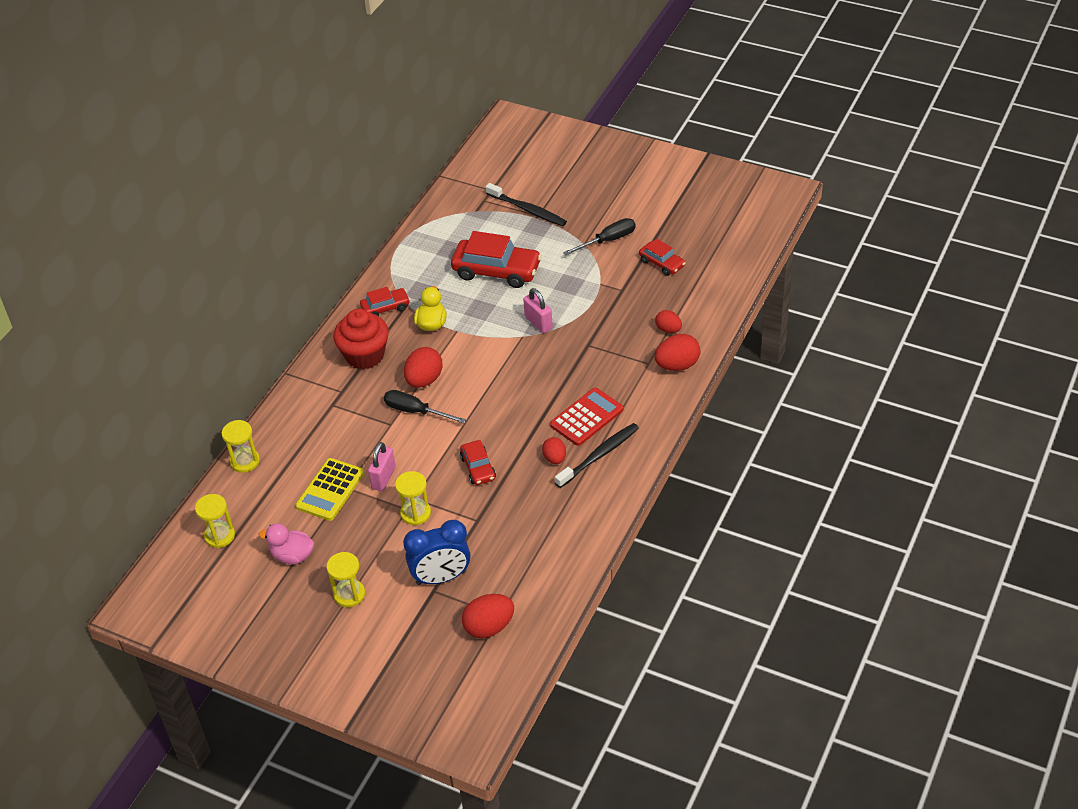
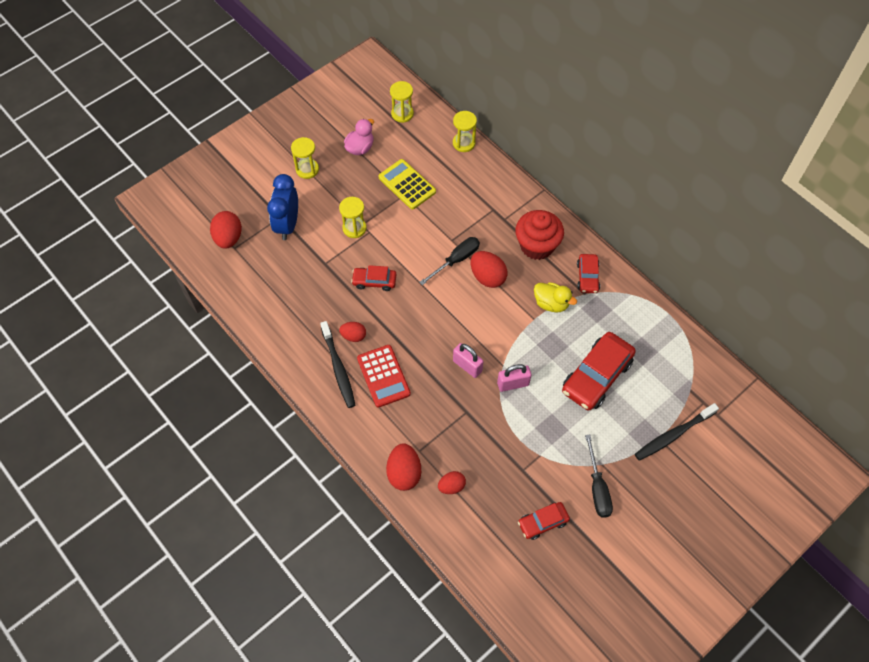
camera: 110 degrees right, 15 degrees up
pink padlock [368,442,396,491] -> pink padlock moved to [453,343,483,378]

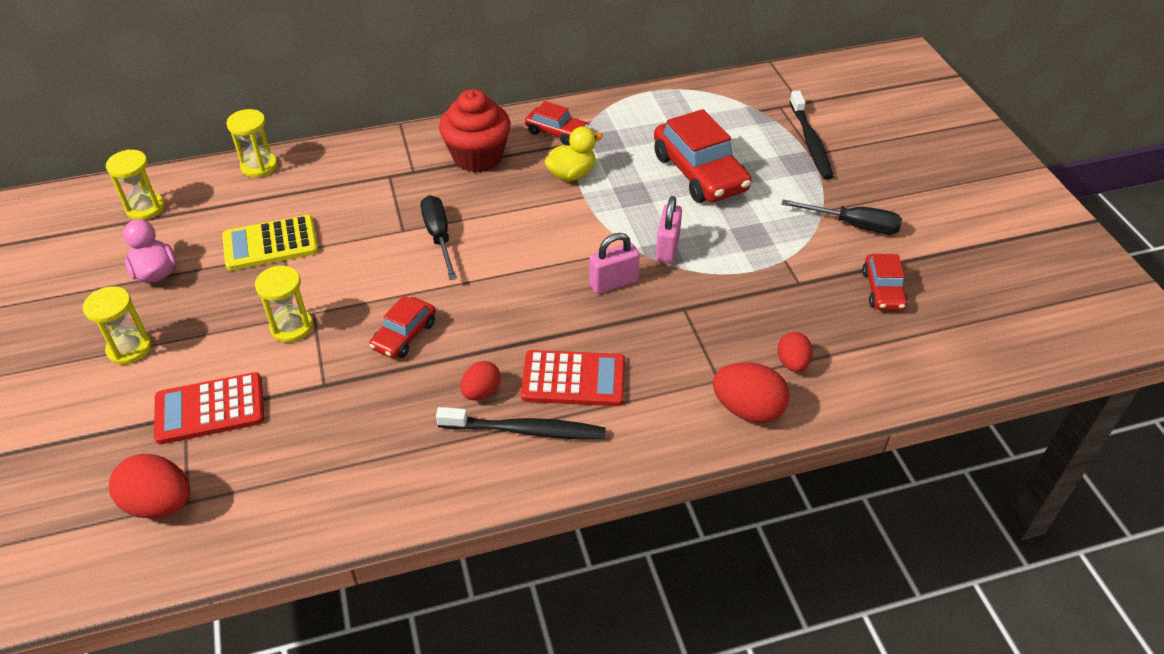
camera: 65 degrees left, 15 degrees down
blue clock [267,174,298,240] -> red calculator [154,372,264,444]
red egg [471,251,507,288] -> none

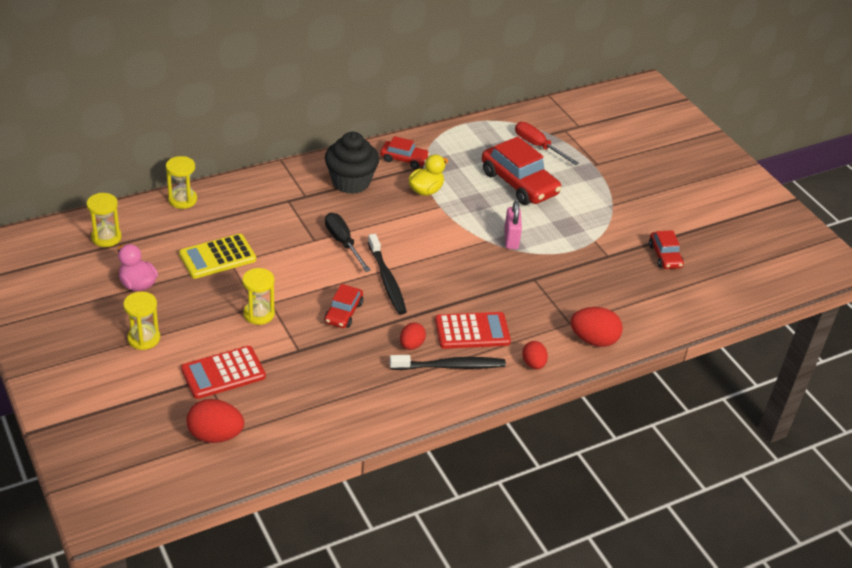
camera: 15 degrees left, 5 degrees down
red cupcake [439,89,511,173] -> black cupcake [325,132,379,194]
pink padlock [589,233,640,294] -> none
red egg [778,332,813,372] -> red egg moved to [522,341,548,369]
black screwdriver [782,199,902,234] -> none
black toothbrush [790,91,834,180] -> black toothbrush moved to [368,234,407,315]
none -> red screwdriver [515,122,579,165]

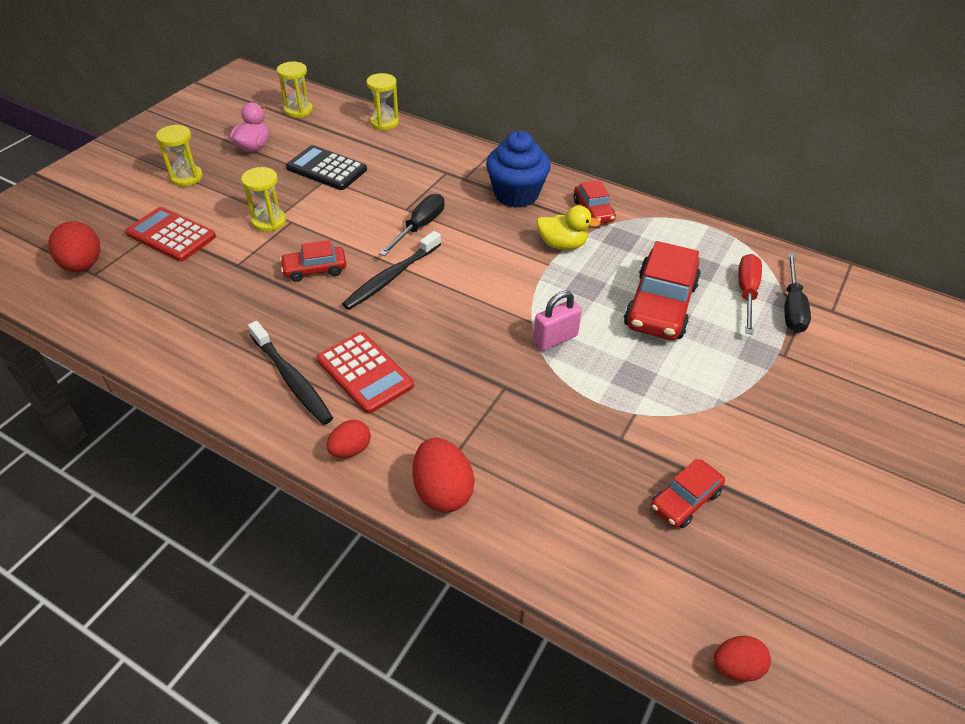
camera: 60 degrees right, 5 degrees up
yellow calculator [179,234,256,279] -> black calculator [286,145,367,190]
black cupcake [325,132,379,194] -> blue cupcake [486,131,551,208]
red egg [400,322,426,350] -> red egg moved to [714,635,771,682]
none -> black screwdriver [784,253,811,333]

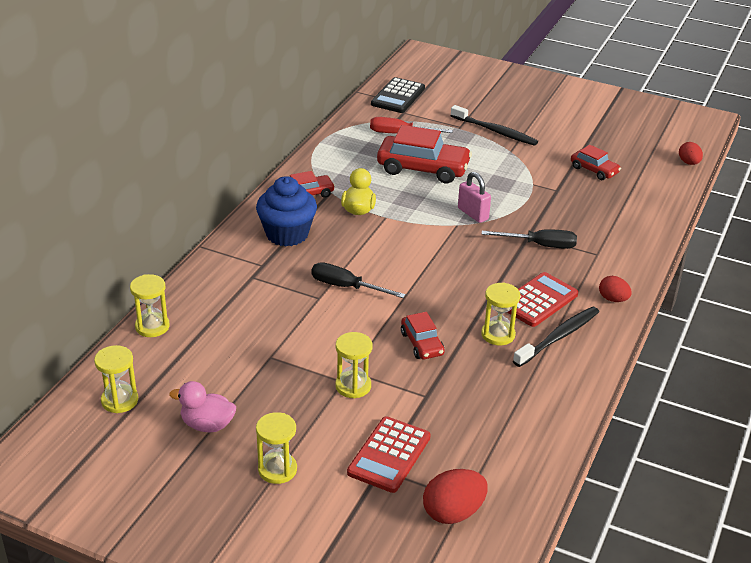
camera: 95 degrees left, 10 degrees down
black calculator [286,145,367,190] -> black calculator moved to [371,77,425,113]
black toothbrush [342,231,441,310] -> black toothbrush moved to [451,105,538,146]
red egg [413,438,475,513] -> none
black screwdriver [784,253,811,333] -> black screwdriver moved to [482,229,577,249]
none -> yellow hourglass [481,282,520,345]

